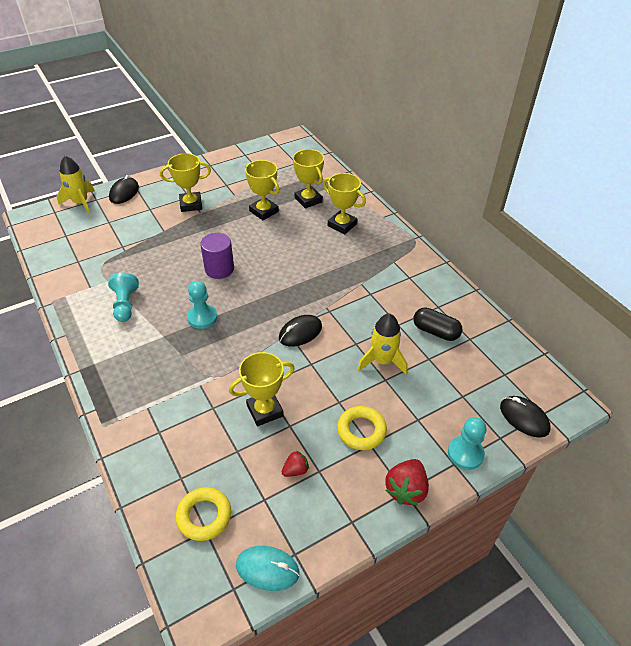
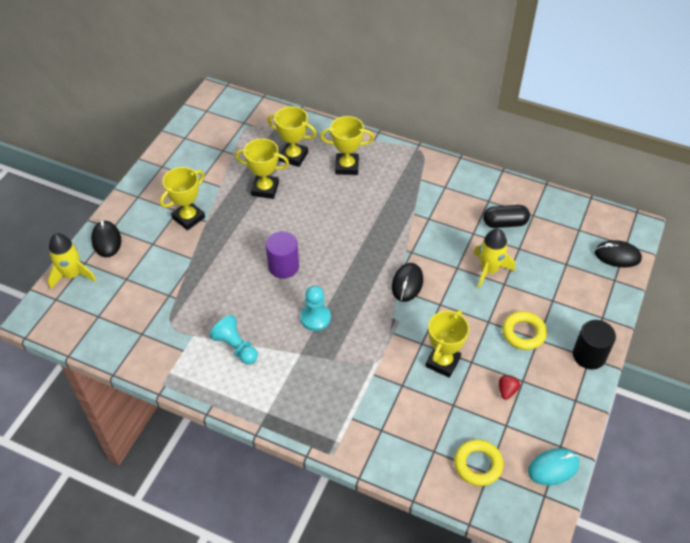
camera: 35 degrees left, 5 degrees up
red strawberry [385,459,429,505] -> black cylinder [573,320,616,369]
turquoise pawn [448,417,487,470] -> none

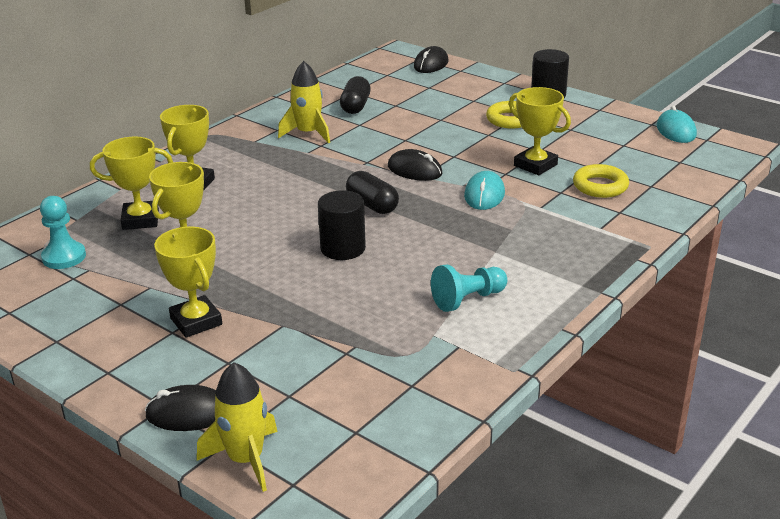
camera: 75 degrees left, 20 degrees down
purple cylinder [266,231,299,279] -> black cylinder [318,190,366,260]
yellow trophy [267,106,316,167] -> yellow trophy turned 45 degrees clockwise [90,137,173,230]
turquoise pawn [300,286,331,331] -> turquoise pawn moved to [40,196,86,269]
yellow ring [454,439,504,486] -> yellow ring moved to [573,164,629,198]
yellow rocket [473,228,515,289] -> yellow rocket moved to [278,61,330,143]
red strawberry [499,375,520,400] -> none
none -> black capsule [346,171,399,214]
none -> turquoise mouse [464,171,505,210]

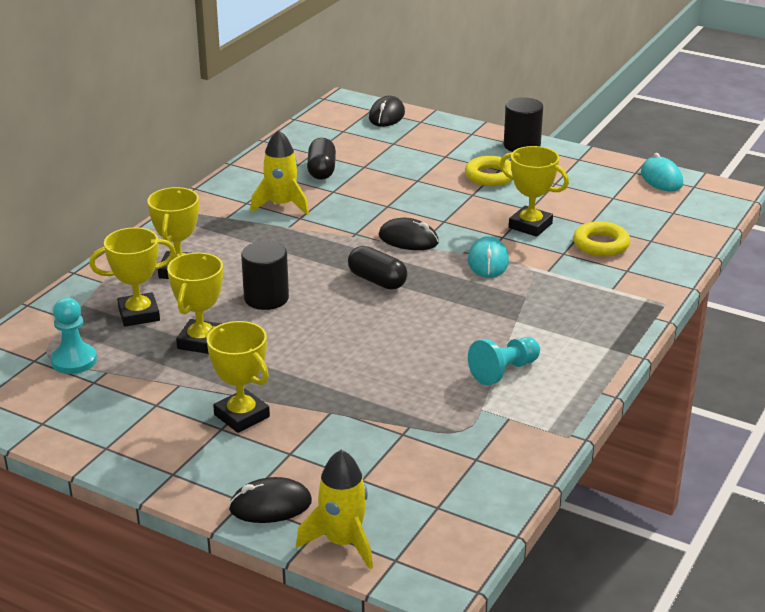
camera: 10 degrees left, 0 degrees up
black cylinder [318,190,366,260] -> black cylinder moved to [241,241,289,310]

